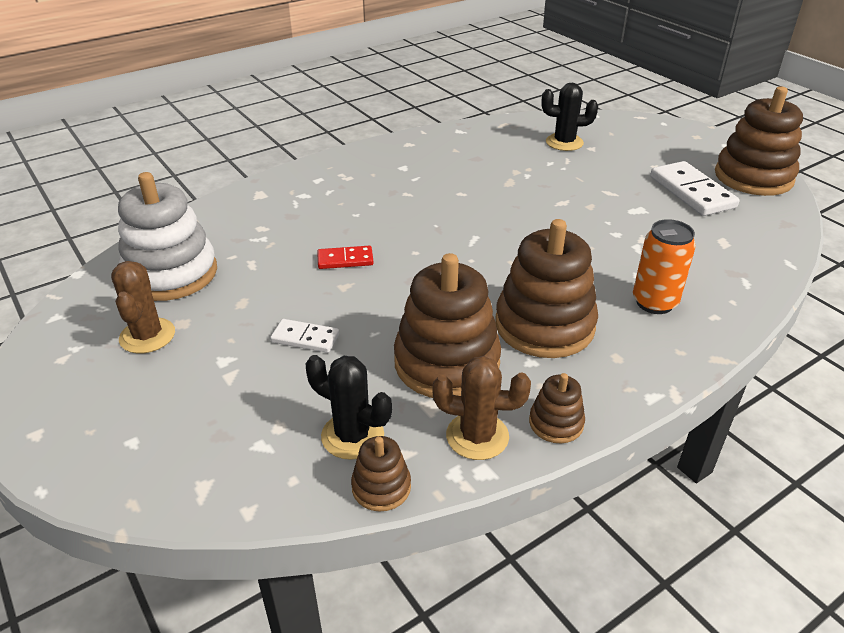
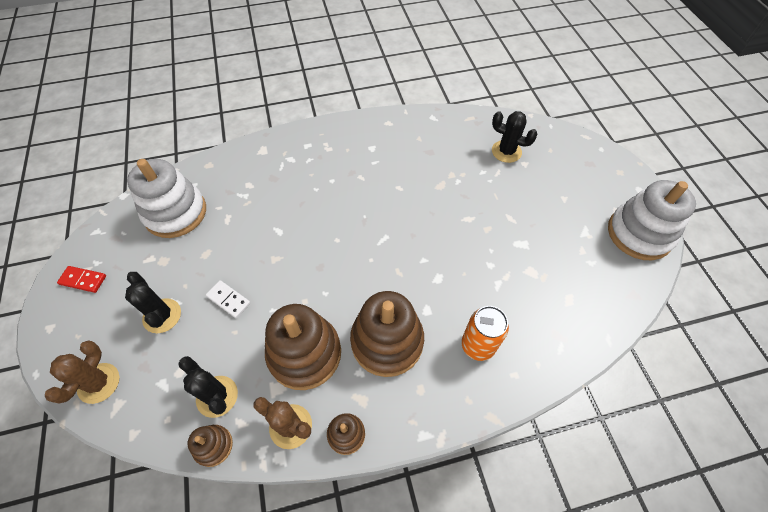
camera: 20 degrees right, 20 degrees up
brown cactus [111,261,175,354] -> brown cactus moved to [45,340,119,404]
red domino [317,246,374,269] -> red domino moved to [57,266,106,293]
white domino [650,161,740,216] -> none
brown stacking toy [715,87,803,196] -> white stacking toy [608,180,696,260]
none -> black cactus [125,272,181,333]

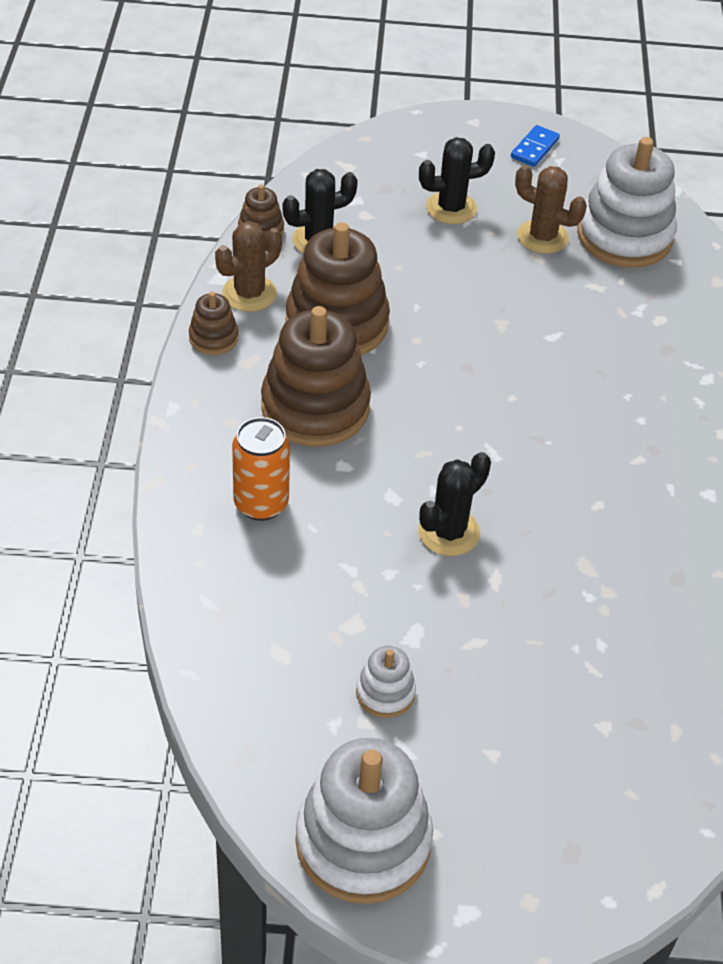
camera: 105 degrees right, 10 degrees down
brown cactus [45,340,119,404] -> brown cactus moved to [515,165,587,254]
red domino [57,266,106,293] -> blue domino [511,125,560,167]
white domino [206,280,251,318] -> none
black cactus [492,111,538,163] -> black cactus moved to [418,452,491,556]
none -> white stacking toy [356,646,416,718]

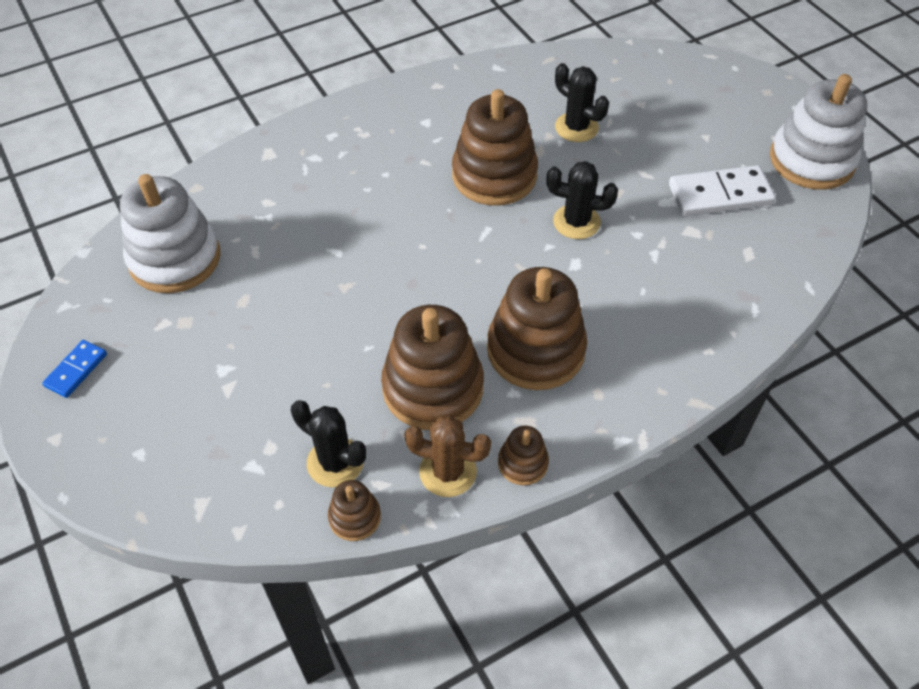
camera: 120 degrees left, 5 degrees up
orange can [232,417,290,521] -> none
white stacking toy [356,646,416,718] -> white domino [669,165,776,216]
black cactus [419,137,495,224] -> black cactus moved to [555,63,609,142]
blue domino [511,125,560,167] -> blue domino turned 60 degrees counterclockwise [42,340,107,398]
brown cactus [515,165,587,254] -> none
none -> brown stacking toy [452,89,538,205]

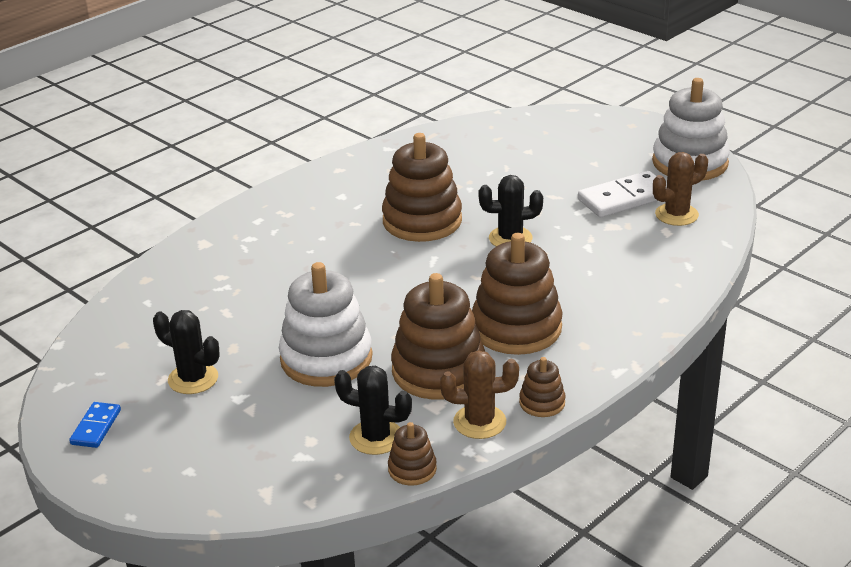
camera: 15 degrees left, 20 degrees down
white stacking toy [120,174,220,293] -> white stacking toy moved to [279,262,373,387]
black cactus [555,63,609,142] -> black cactus moved to [153,310,220,394]
none -> brown cactus [653,152,708,226]

